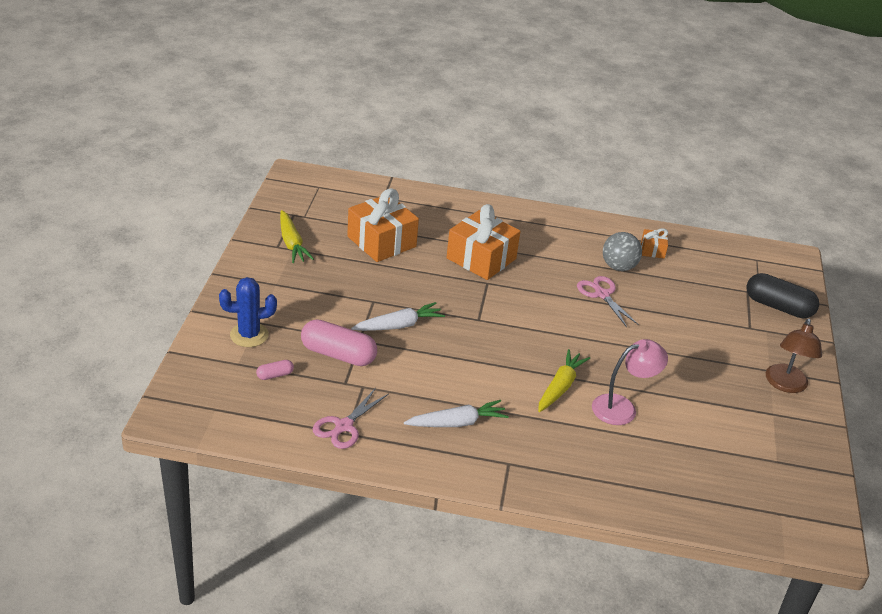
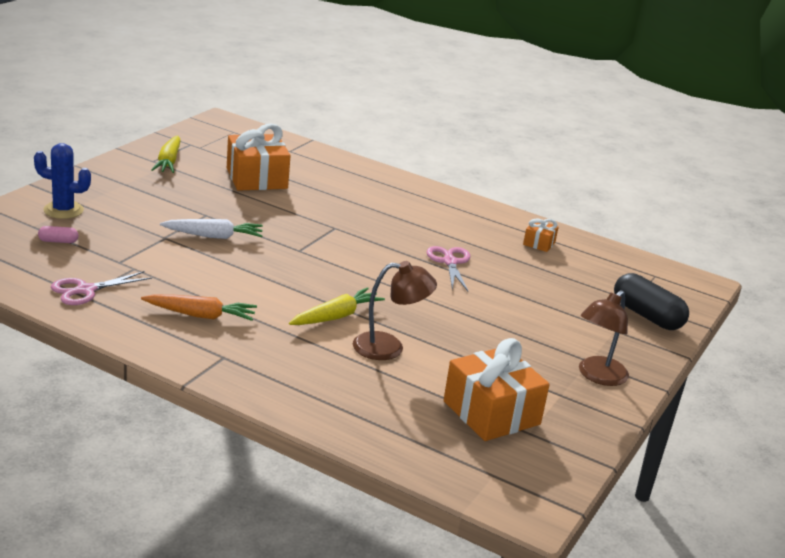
camera: 20 degrees right, 10 degrees down
pink capsule [301,319,377,366] -> none
white carrot [404,400,509,427] -> orange carrot [141,294,257,321]
orange gift [447,204,521,280] -> orange gift moved to [444,338,550,441]
pink lamp [592,339,668,425] -> brown lamp [353,261,437,360]
grey ball [603,232,642,271] -> none

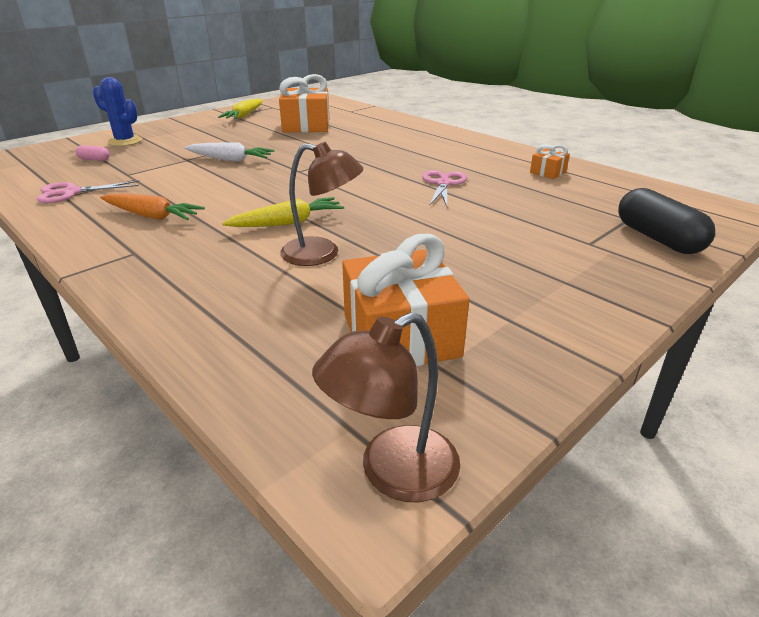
camera: 20 degrees right, 5 degrees up
brown lamp [579,290,629,386] -> brown lamp moved to [312,312,460,502]

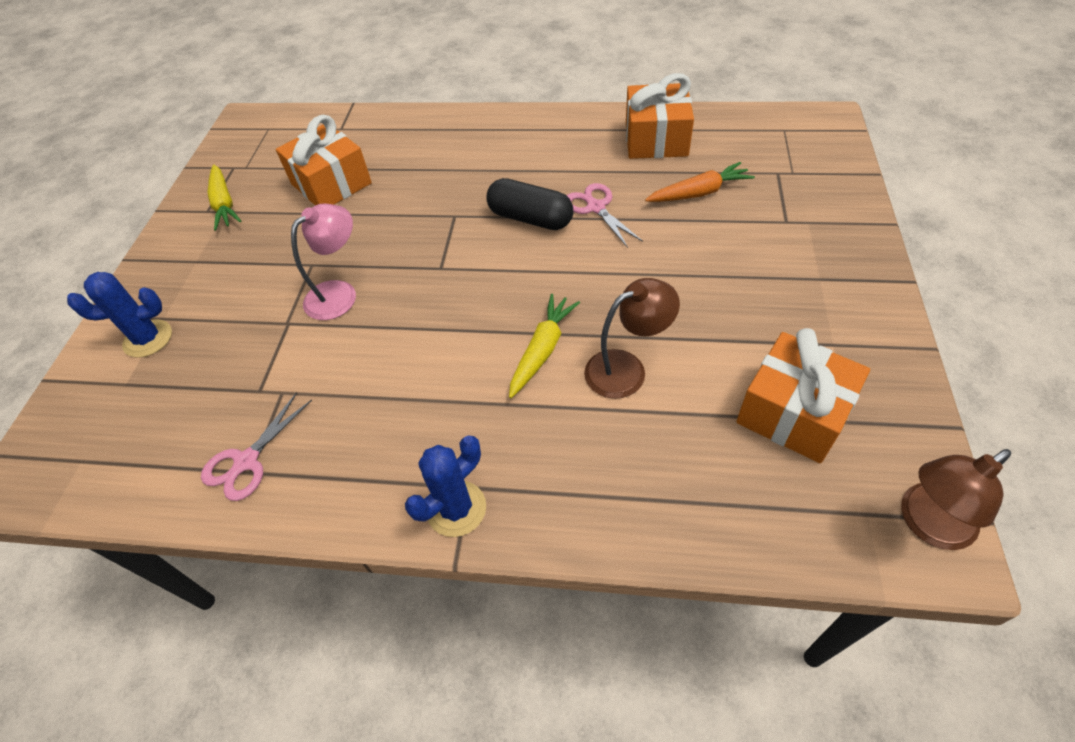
camera: 35 degrees left, 20 degrees up
pink capsule [76,145,110,161] -> none
orange carrot [100,193,205,220] -> orange carrot moved to [645,162,755,202]
white carrot [184,142,274,162] -> pink lamp [291,203,356,320]
brown lamp [312,312,460,502] -> brown lamp turned 45 degrees clockwise [901,449,1011,550]
orange gift [530,144,570,179] -> orange gift [626,73,694,159], size x2.10
black capsule [618,188,715,254] -> black capsule moved to [486,178,573,230]
none -> blue cactus [405,436,486,537]

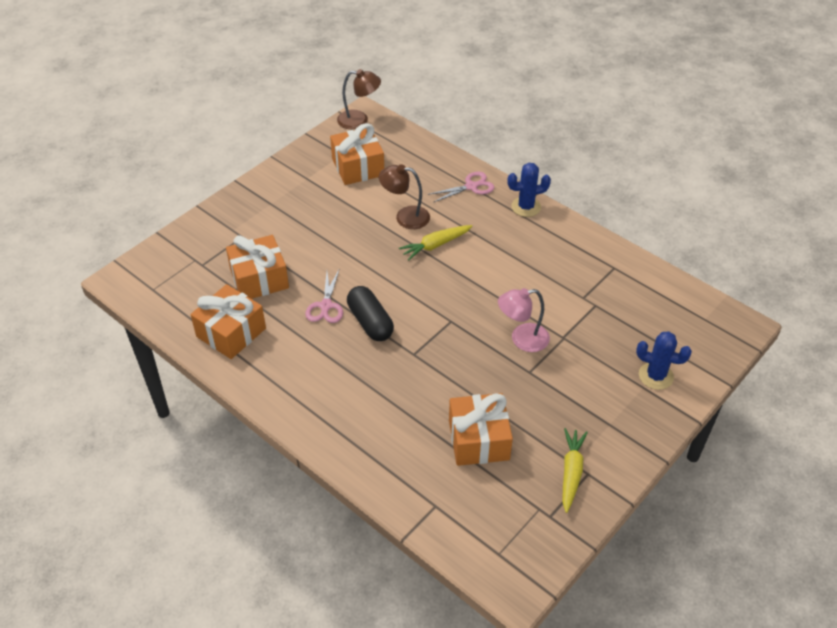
camera: 150 degrees left, 5 degrees down
pink scissors [201,392,312,501] -> pink scissors moved to [428,172,494,202]
orange carrot [645,162,755,202] -> orange gift [226,235,289,299]

